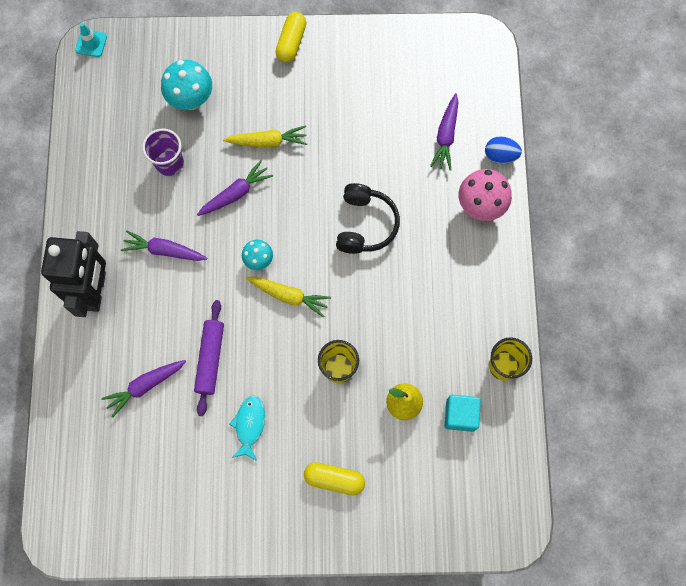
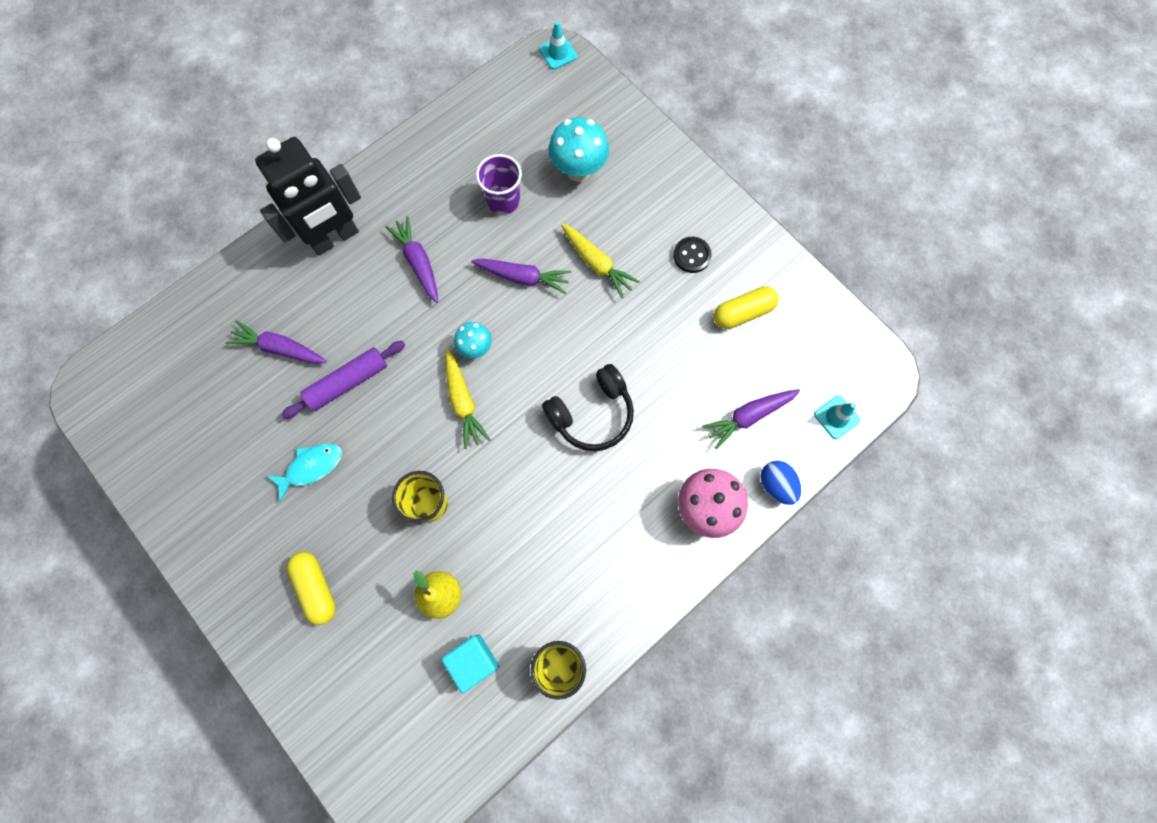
camera: 50 degrees right, 0 degrees up
yellow capsule [276,12,306,63] -> yellow capsule moved to [714,286,779,329]
none -> black button [673,237,712,273]
none -> turquoise traffic cone [814,395,860,439]

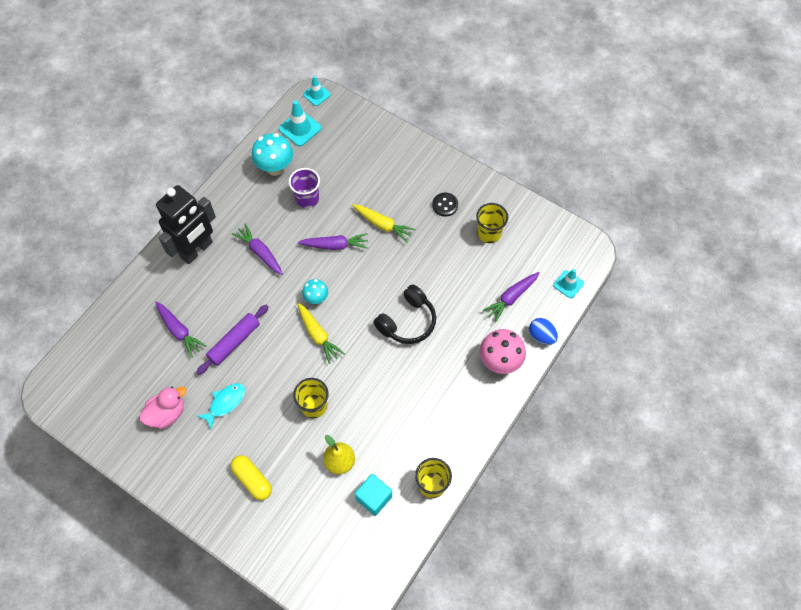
camera: 15 degrees left, 10 degrees down
purple carrot [226,320,327,364] -> purple carrot turned 135 degrees counterclockwise [155,302,206,358]
turquoise mushroom [548,117,609,182] -> turquoise mushroom moved to [252,133,293,176]
yellow capsule [714,286,779,329] -> yellow cup [476,203,508,243]
none -> pink duck [139,387,187,429]
none -> turquoise traffic cone [279,100,321,146]

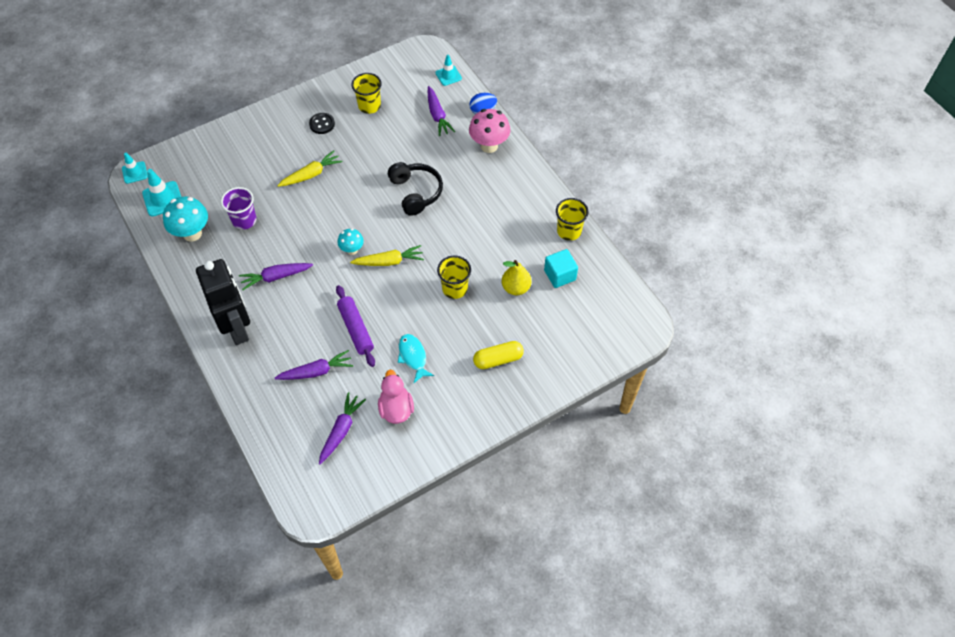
camera: 65 degrees left, 5 degrees down
purple carrot [298,233,368,250] -> purple carrot moved to [319,392,366,464]

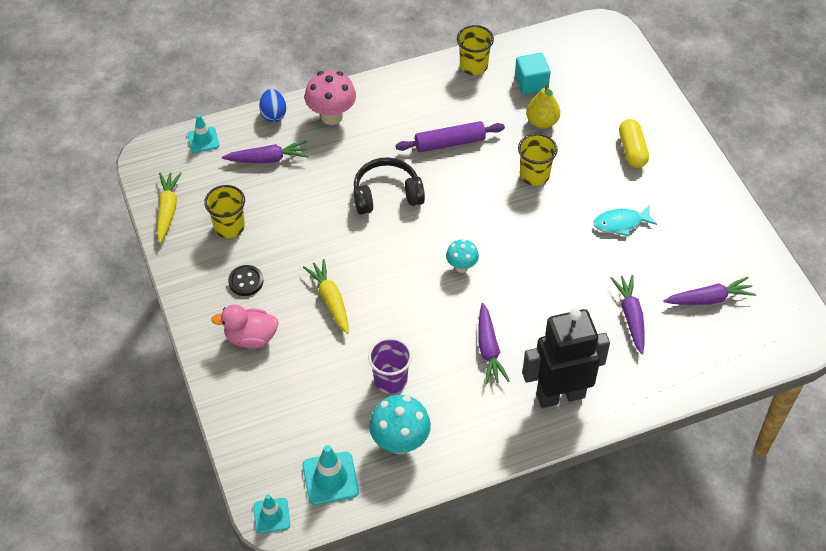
camera: 80 degrees left, 5 degrees down
purple carrot [319,392,366,464] -> purple carrot turned 135 degrees clockwise [663,277,756,305]
purple rolling pin [336,285,375,367] -> purple rolling pin moved to [395,121,505,152]
yellow carrot [350,245,424,266] -> yellow carrot moved to [157,172,182,243]
pink duck [378,370,414,424] -> pink duck moved to [211,304,279,349]

